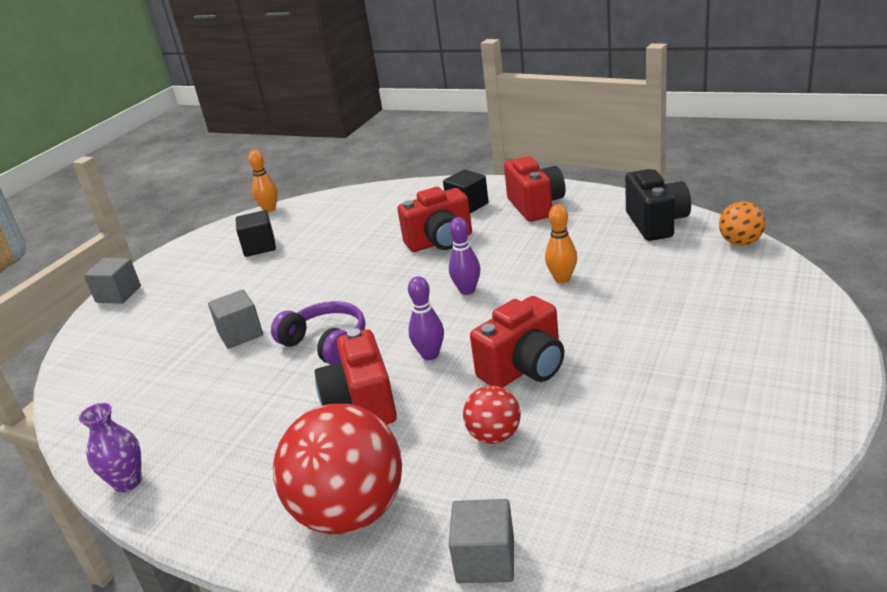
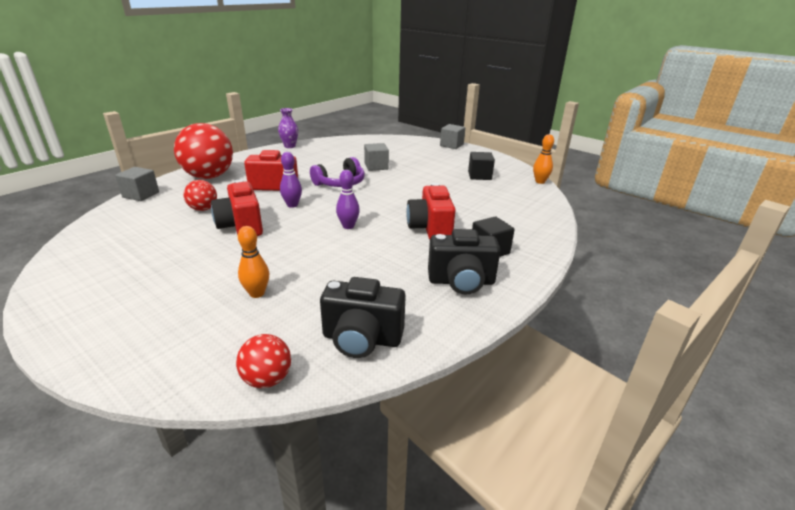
camera: 100 degrees right, 0 degrees up
red camera [504,156,565,222] -> black camera [428,229,501,295]
orange bowling pin [545,205,577,283] -> orange bowling pin moved to [238,226,269,298]
orange ball [719,201,766,246] -> red ball [236,334,291,388]

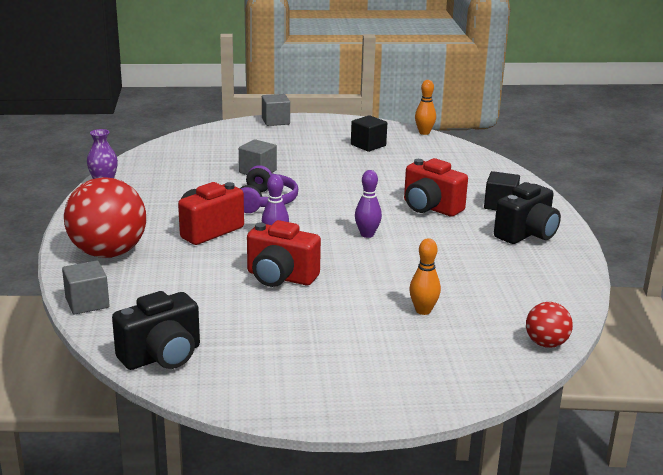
camera: 45 degrees left, 5 degrees down
red ball [184,180,217,211] -> none
black camera [320,277,406,358] -> black camera moved to [112,291,200,370]

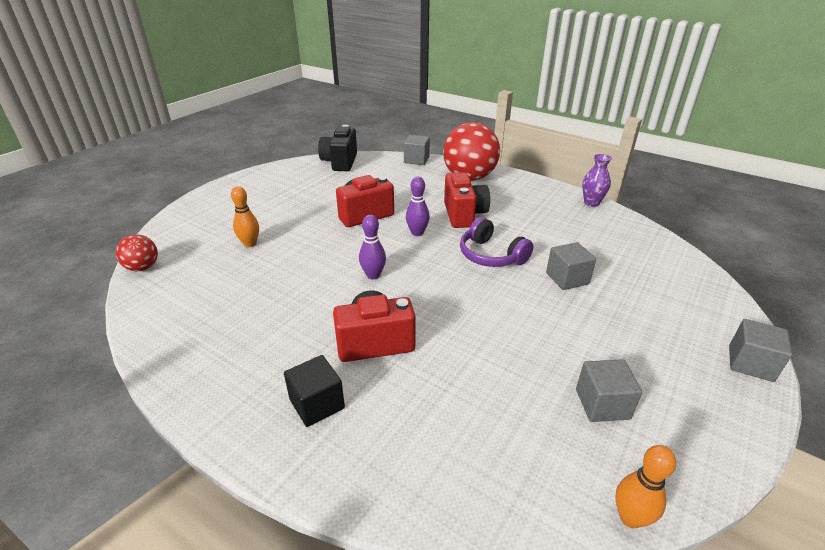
camera: 130 degrees right, 10 degrees up
black cube [351,115,387,152] -> grey cube [576,359,642,422]
black camera [494,182,561,244] -> none

